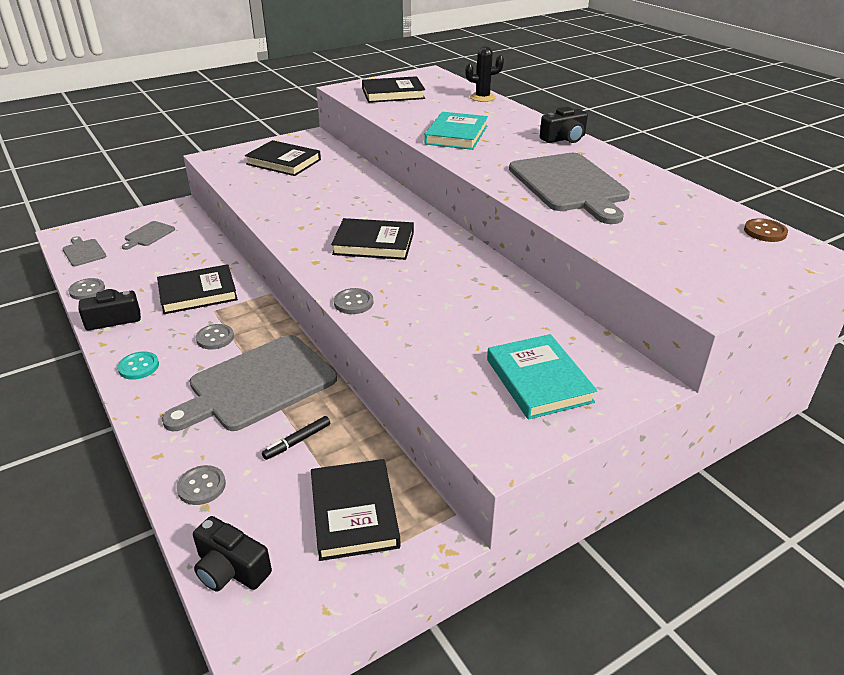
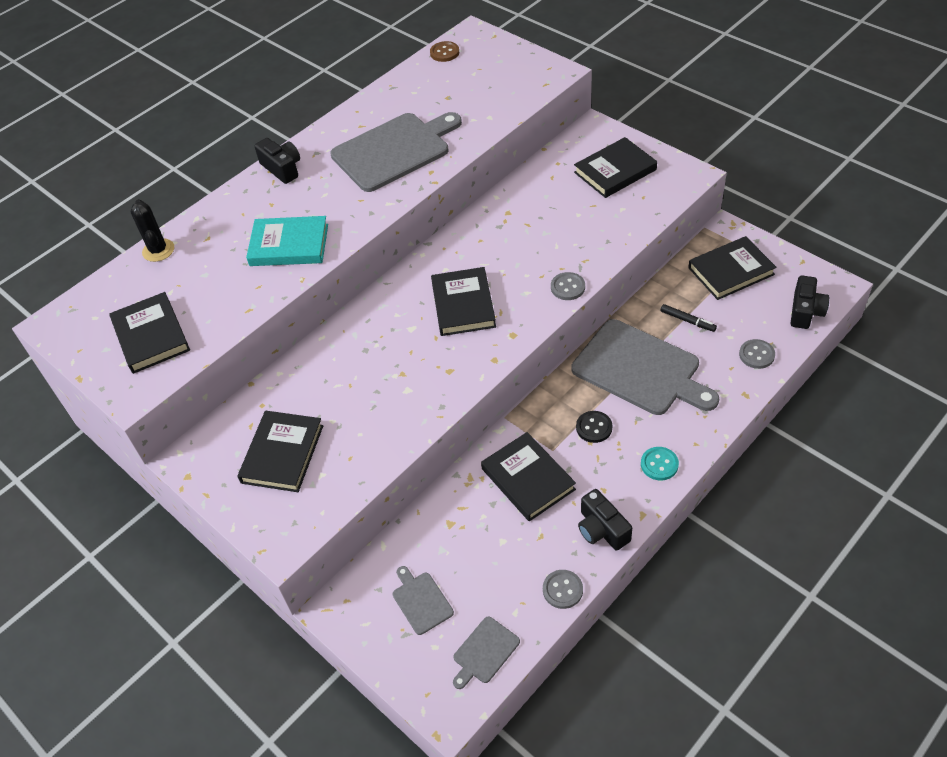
camera: 100 degrees left, 15 degrees up
grey cutting board [122,221,175,250] -> grey cutting board turned 135 degrees counterclockwise [392,566,454,635]
grey button [196,324,234,349] -> black button [576,411,612,443]
turquoise book [487,334,597,420] -> black book [574,137,657,198]

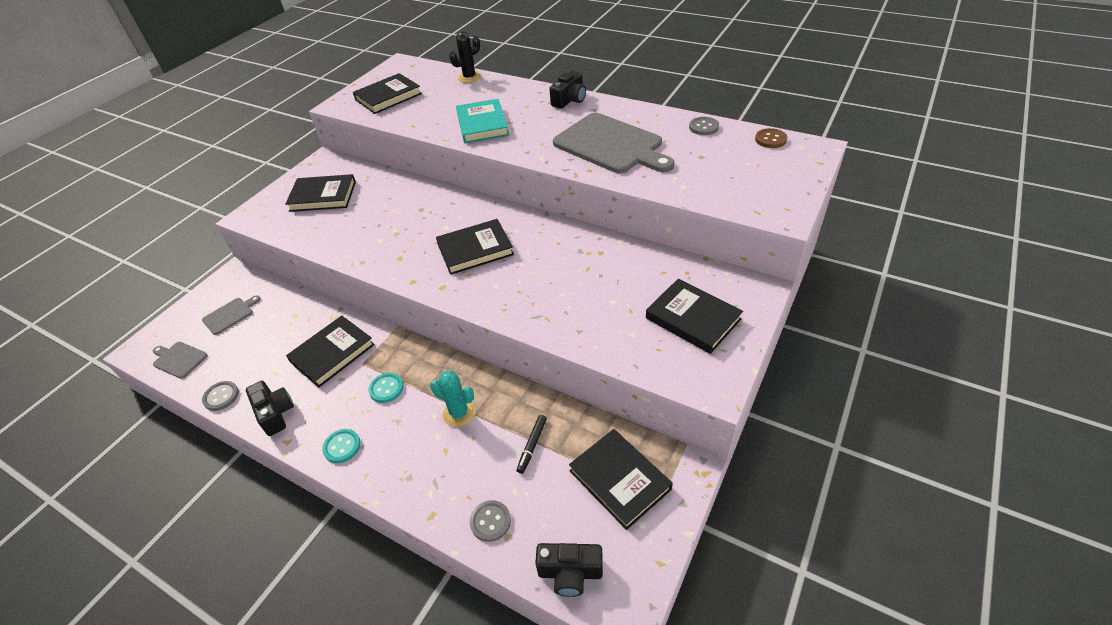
camera: 75 degrees right, 5 degrees down
grey button [551,272,585,300] -> grey button moved to [689,117,719,135]
grey cutting board [571,319,719,415] -> turquoise cactus [430,371,476,427]
black button [576,411,612,443] -> turquoise button [368,373,404,403]
black camera [578,489,632,551] -> black camera turned 105 degrees clockwise [246,381,294,436]

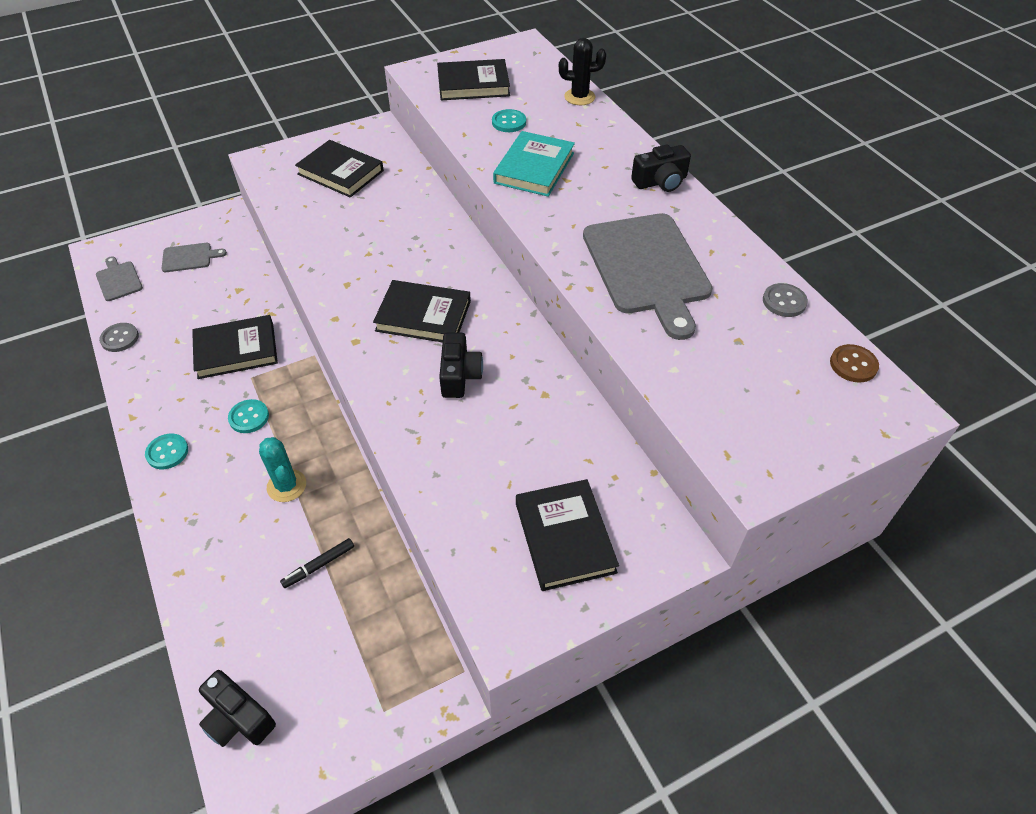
camera: 30 degrees right, 5 degrees up
black camera [246,381,294,436] -> black camera moved to [439,333,483,398]
grey button [470,500,511,542] -> none
black book [569,429,673,530] -> none
none -> turquoise button [492,109,526,132]

